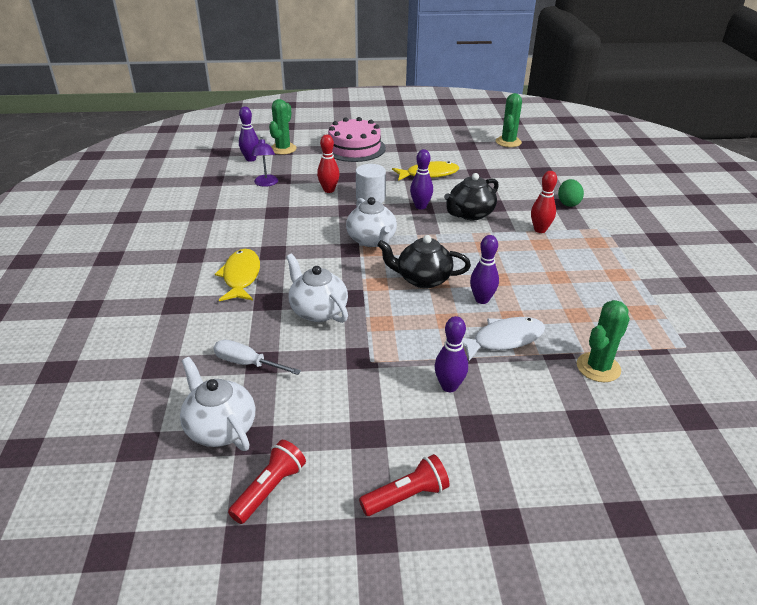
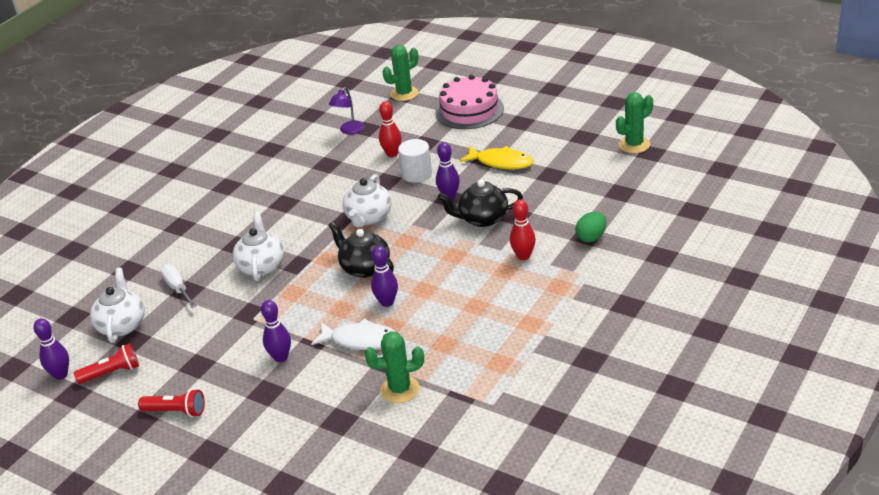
camera: 40 degrees right, 0 degrees up
yellow fish [215,249,260,301] -> none
purple bowling pin [239,107,259,162] -> purple bowling pin moved to [33,318,69,380]

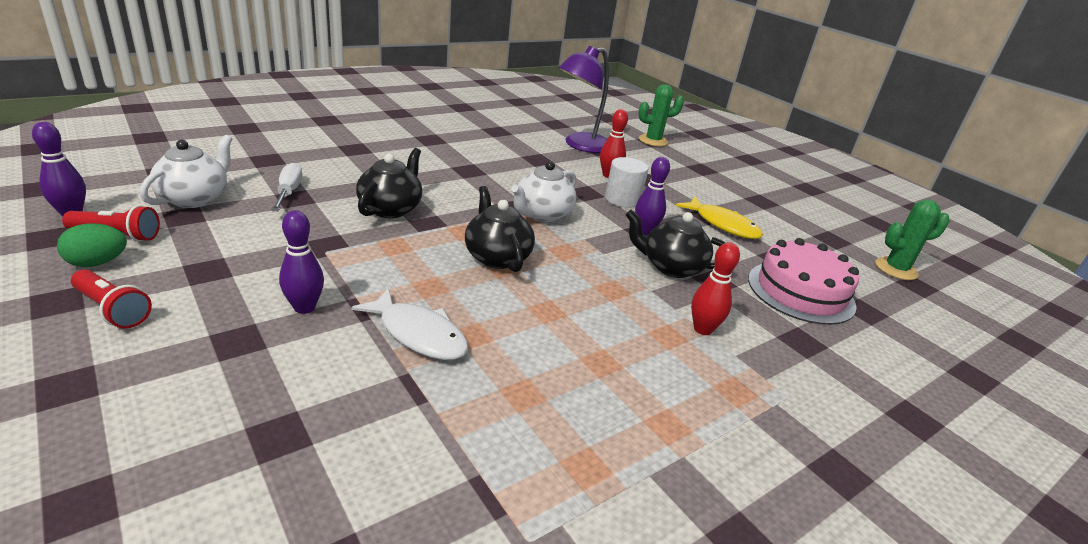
camera: 15 degrees right, 5 degrees down
white teapot [232,211,284,281] -> black teapot [356,148,422,218]
purple lamp [329,87,364,135] -> purple lamp [559,46,609,153], size x1.85
green cactus [364,331,424,403] -> none
purple bowling pin [371,245,398,307] -> none
pink cake [435,75,504,129] -> pink cake moved to [748,238,859,325]
green egg [575,212,607,242] -> green egg moved to [57,223,127,267]

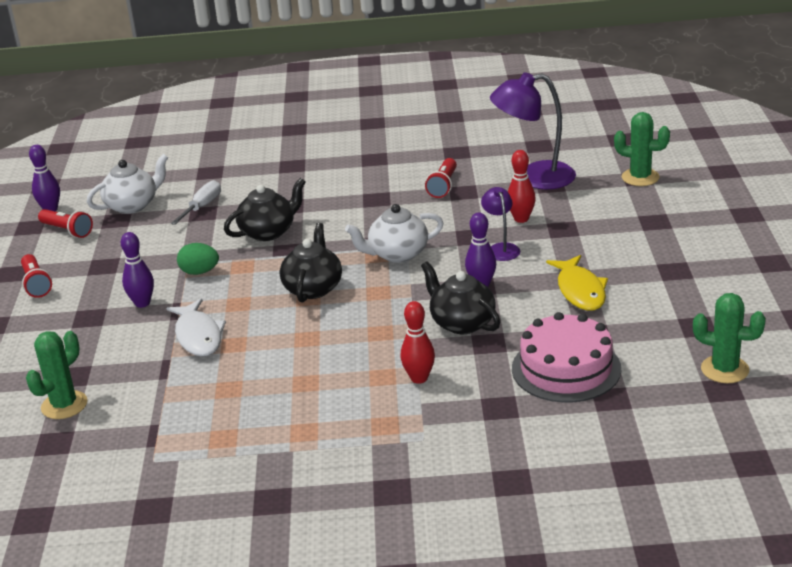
camera: 40 degrees right, 0 degrees up
green egg [57,223,127,267] -> green egg moved to [177,243,219,275]
white cylinder [605,157,648,208] -> purple lamp [481,187,520,261]
none -> green cactus [26,331,87,419]
none -> red flashlight [425,158,457,198]

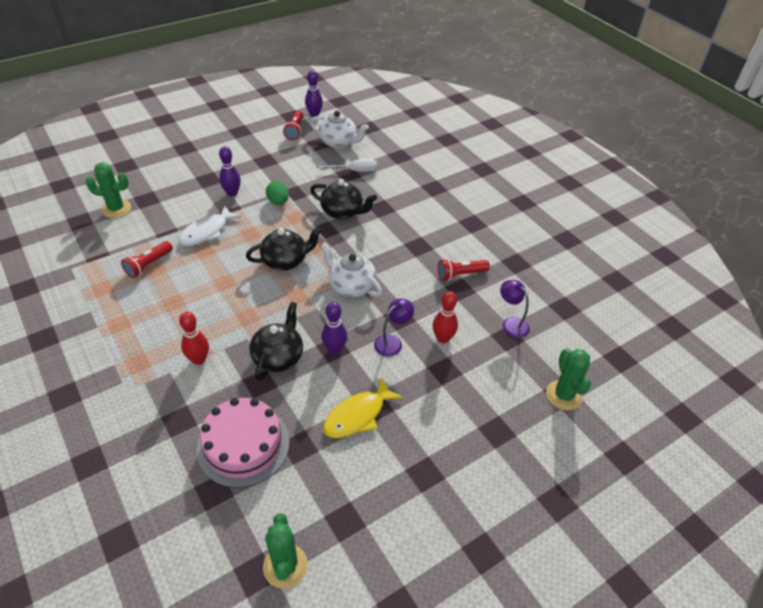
camera: 55 degrees right, 15 degrees up
red flashlight [21,254,52,298] -> red flashlight moved to [121,241,173,278]
purple lamp [490,72,576,190] -> purple lamp [500,280,530,338], size x0.54

